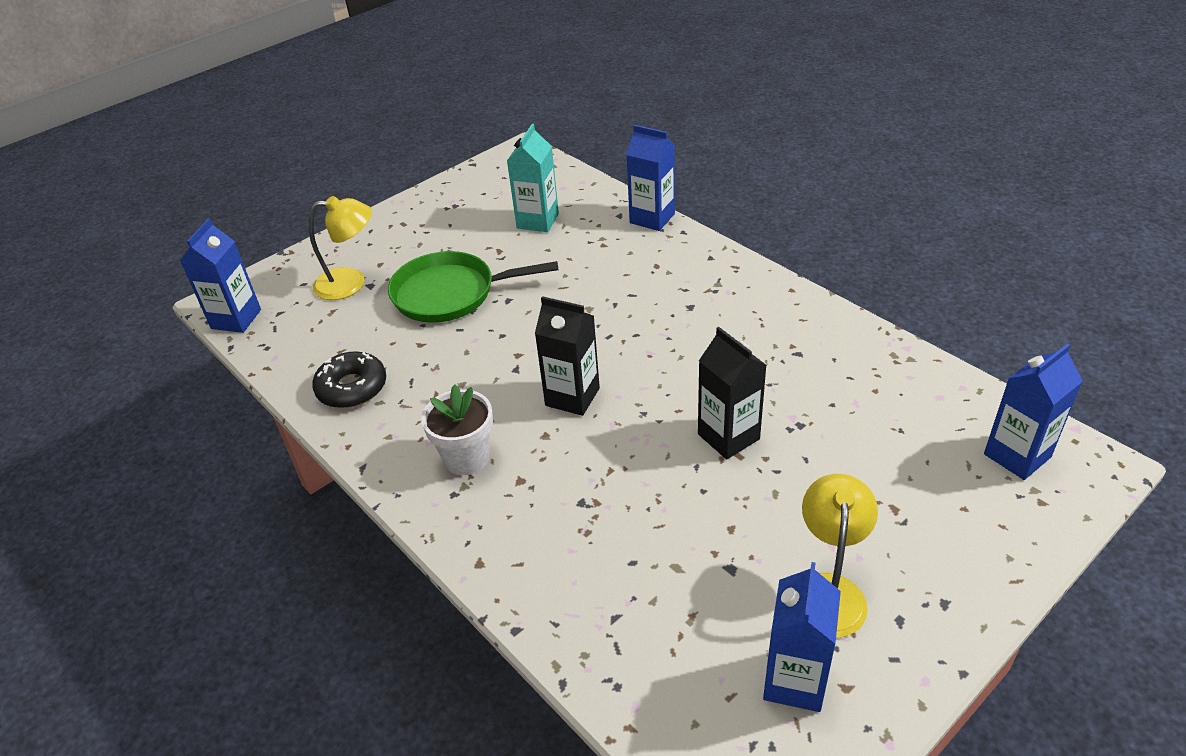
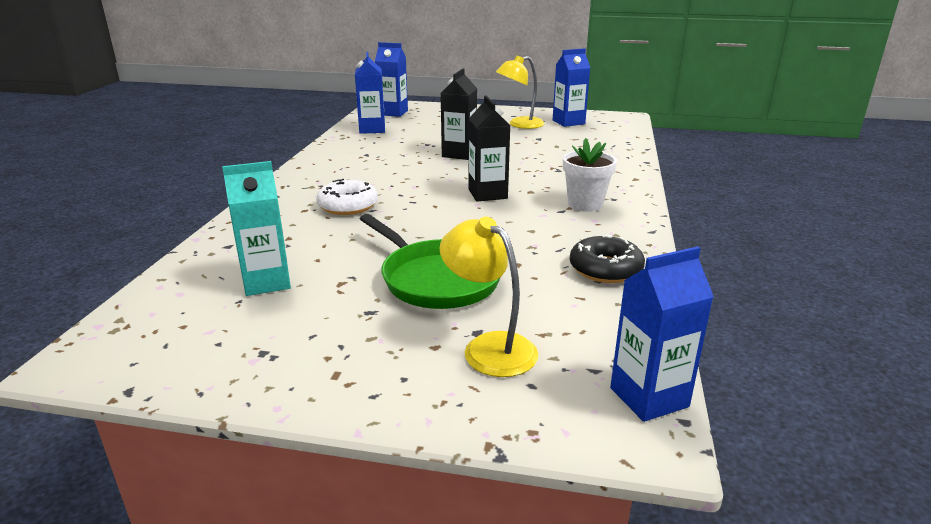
camera: 130 degrees left, 15 degrees down
blue carton [626,125,675,231] -> blue carton moved to [355,52,385,134]
none -> white donut [316,179,378,215]

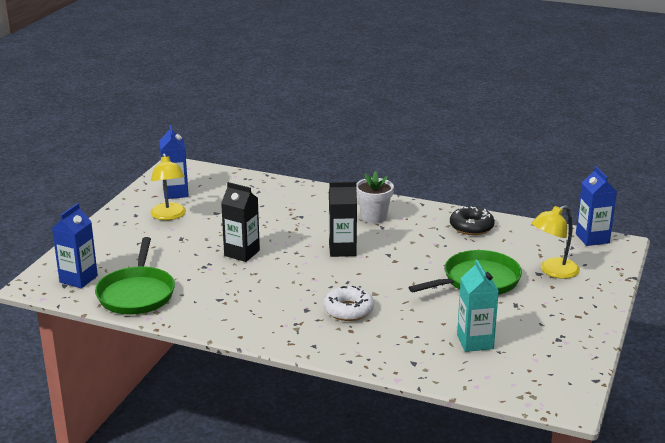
camera: 80 degrees left, 0 degrees up
blue carton [355,52,385,134] -> green pan [95,237,175,315]

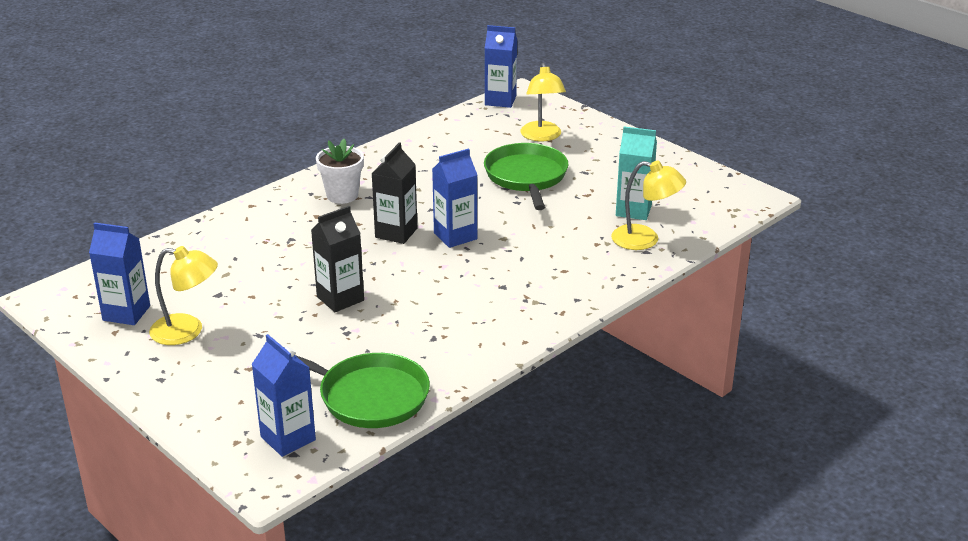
camera: 65 degrees left, 5 degrees up
white donut [323,286,374,321] -> none
black donut [450,207,495,235] -> none
none -> blue carton [432,148,477,248]
none -> yellow lamp [611,161,686,250]

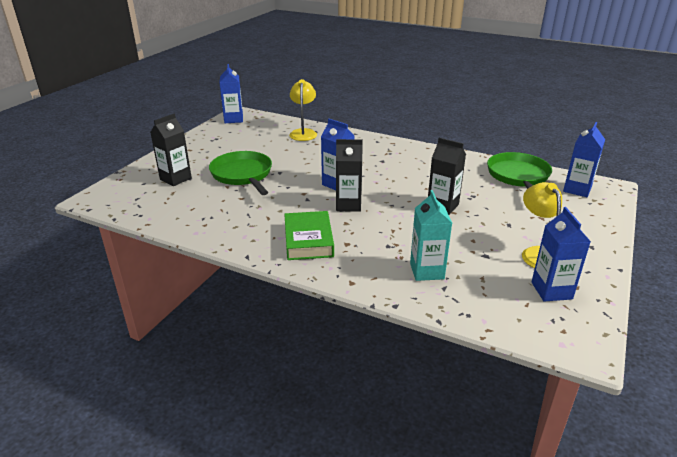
camera: 110 degrees left, 0 degrees up
white flower pot [316,139,364,204] -> green book [284,211,334,260]
green pan [484,143,569,210] -> green pan turned 90 degrees clockwise [209,151,272,195]
blue carton [485,25,517,108] -> blue carton moved to [219,64,243,123]
yellow lamp [520,63,566,141] -> black carton [150,114,192,186]
turquoise carton [616,127,657,220] -> turquoise carton moved to [410,190,452,281]

